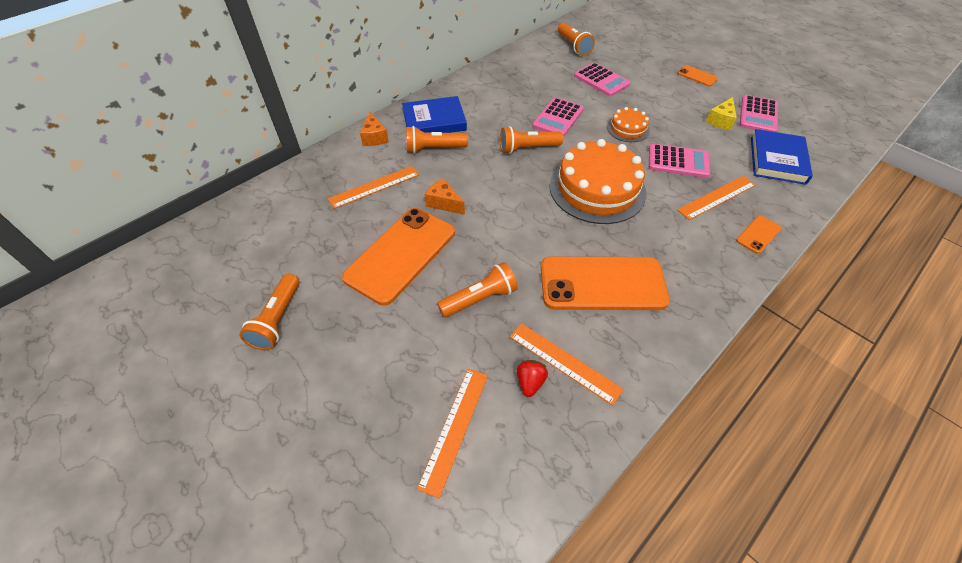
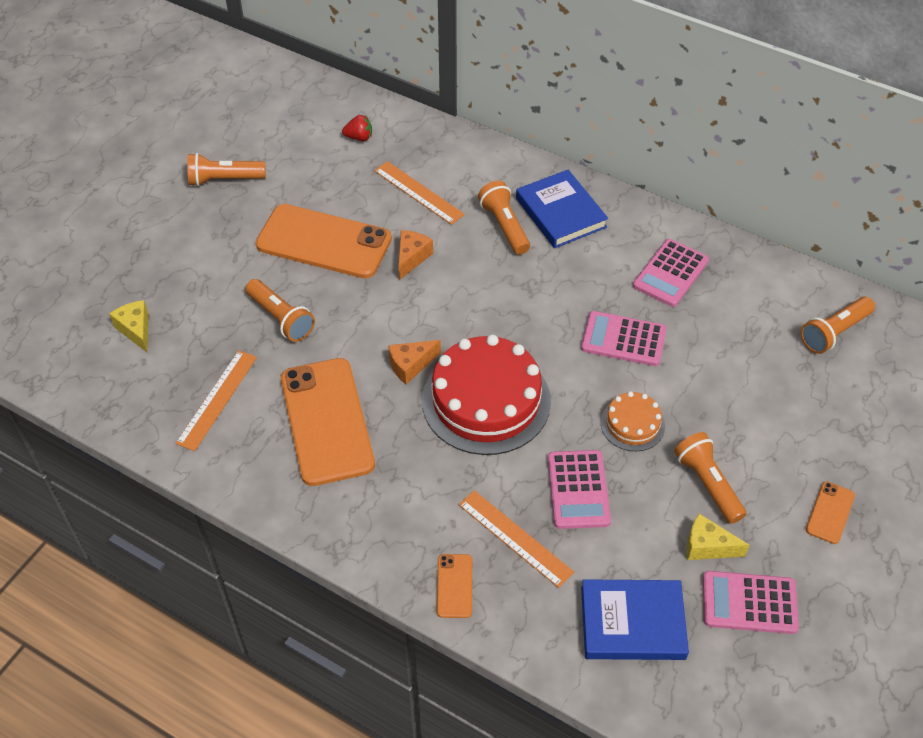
camera: 75 degrees right, 0 degrees up
orange cheese [360,112,389,146] -> orange cheese moved to [388,340,441,384]
orange ruler [417,369,488,498] -> yellow cheese [109,300,149,353]
orange flashlight [500,126,563,154] -> orange flashlight moved to [674,432,746,524]
red strawberry [517,360,548,397] -> red strawberry moved to [342,115,372,141]
orange cake [549,139,647,224] -> red cake [422,335,551,455]
pink calculator [574,62,631,96] -> pink calculator moved to [633,239,709,307]
orange phone [736,216,782,254] -> orange phone turned 60 degrees clockwise [437,554,472,618]

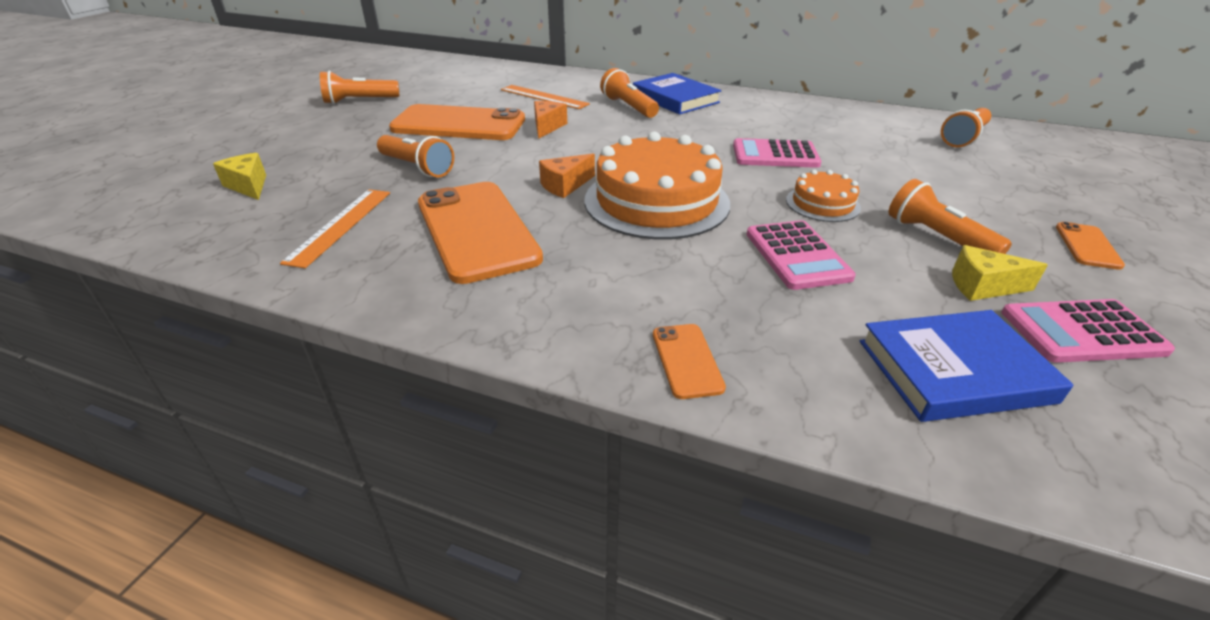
camera: 10 degrees left, 15 degrees down
red strawberry [342,115,372,141] -> none
red cake [422,335,551,455] -> orange cake [585,131,730,240]
orange ruler [459,490,574,588] -> none
pink calculator [633,239,709,307] -> none

